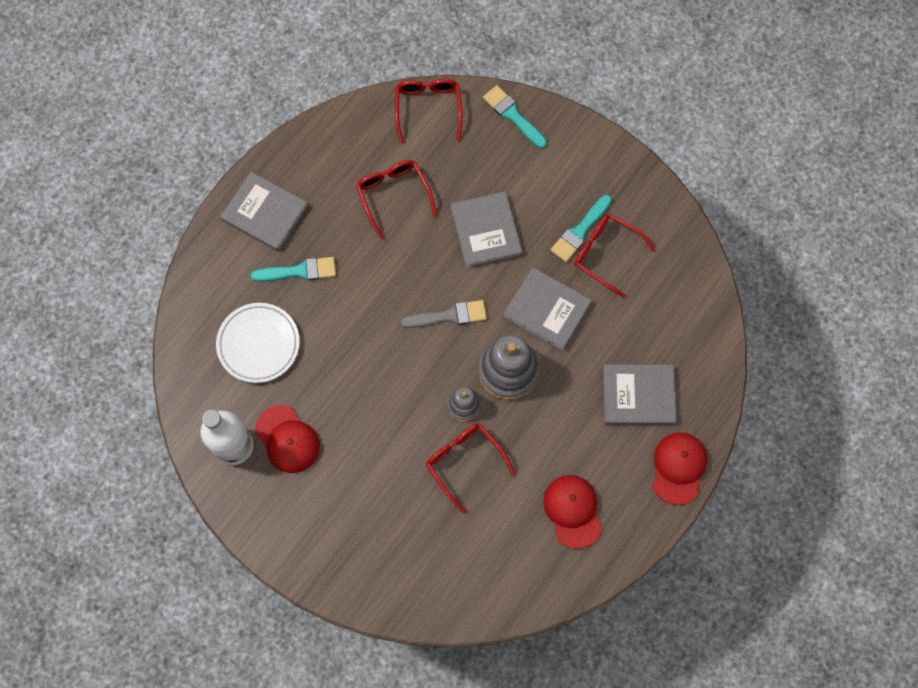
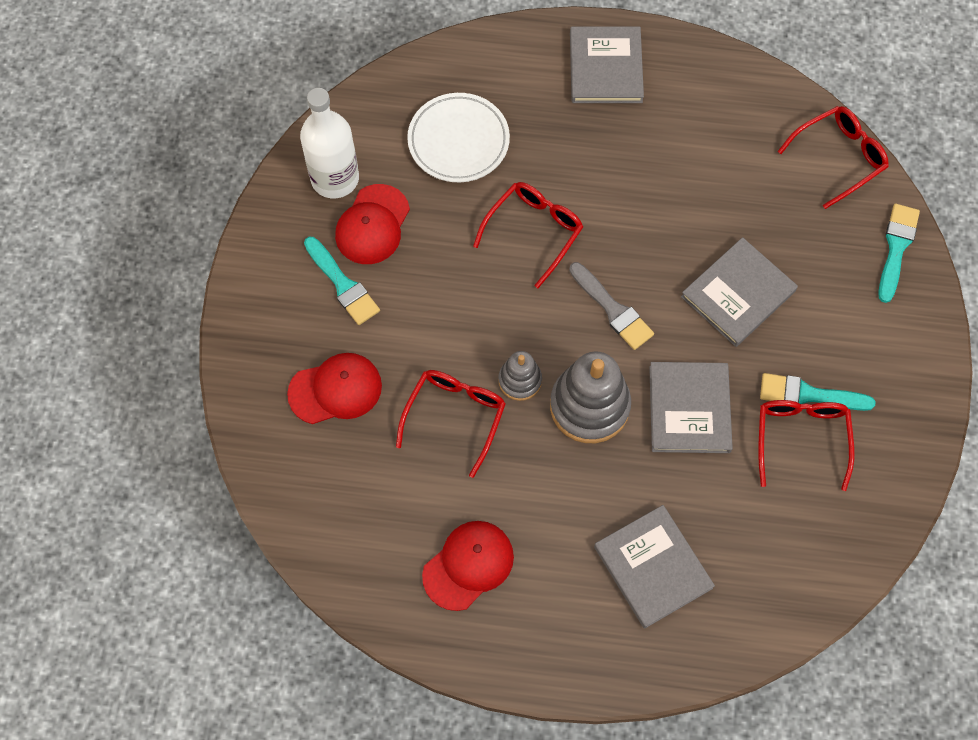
camera: 60 degrees right, 5 degrees down
turquoise brush [251,257,336,282] -> turquoise brush moved to [304,237,380,325]
red glasses [356,160,437,239] -> red glasses moved to [473,182,583,288]
red cap [652,432,708,505] -> red cap moved to [287,353,382,424]

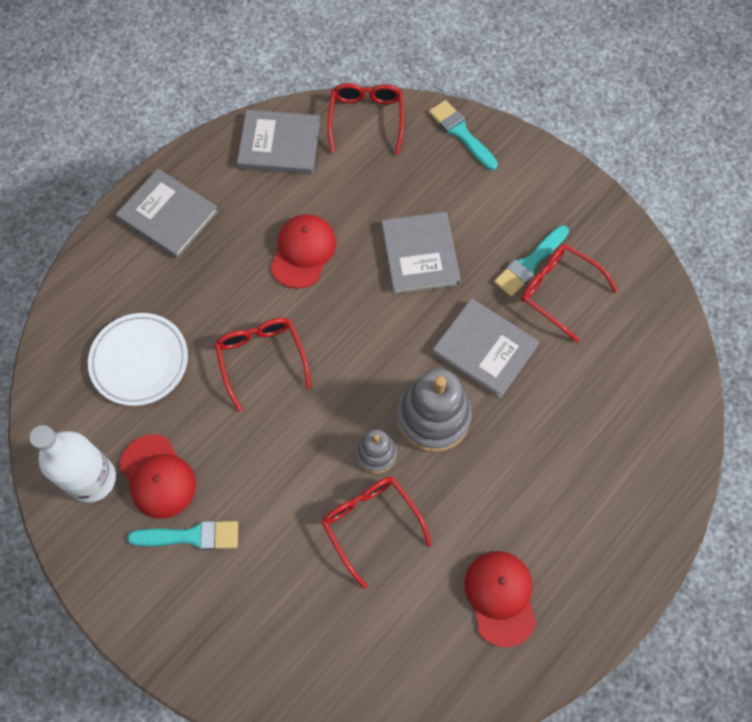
camera: 55 degrees left, 0 degrees up
red cap [287,353,382,424] -> red cap moved to [270,214,336,289]
grey brush [569,262,654,350] -> none
grey book [594,505,715,628] -> grey book moved to [237,110,320,174]

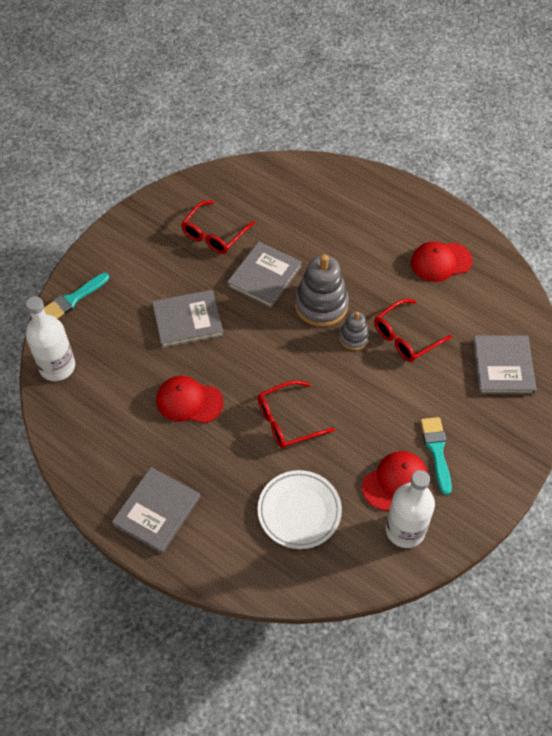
camera: 95 degrees left, 10 degrees down
grey book [237,110,320,174] -> grey book moved to [473,335,536,395]
red glasses [327,83,404,155] -> white bottle [26,296,75,381]
turquoise brush [494,225,569,297] -> none

